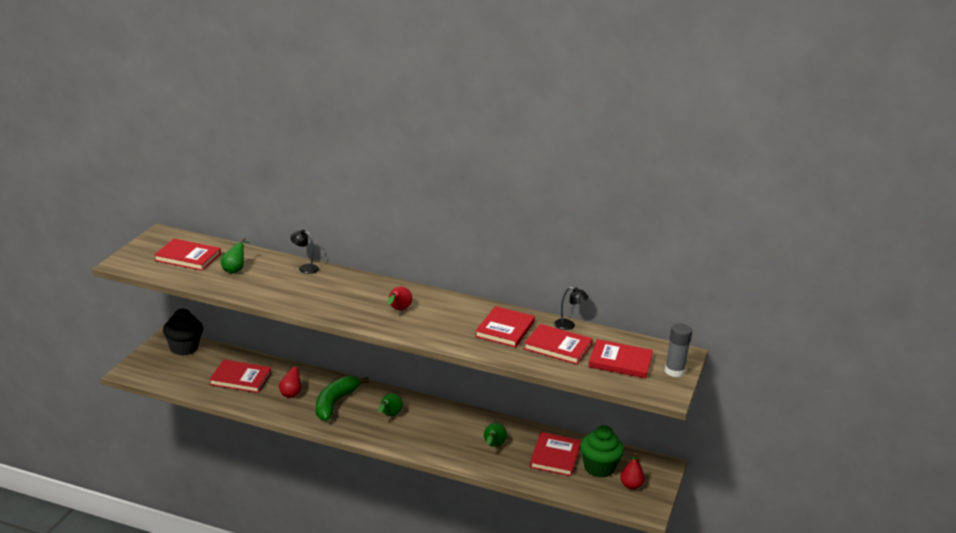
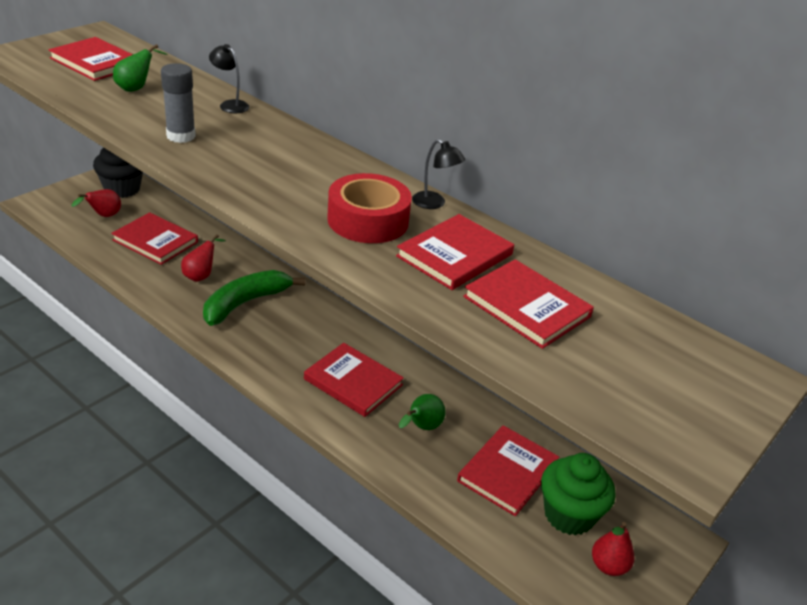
camera: 20 degrees right, 10 degrees up
green pear [378,393,403,416] -> none
red pear [388,287,412,310] -> red pear moved to [72,189,121,217]
black lamp [554,287,589,330] -> black lamp moved to [412,139,465,209]
red book [588,339,653,379] -> red book moved to [304,343,404,417]
grey glue stick [665,323,692,377] -> grey glue stick moved to [161,63,196,143]
none -> red tape [327,173,412,243]

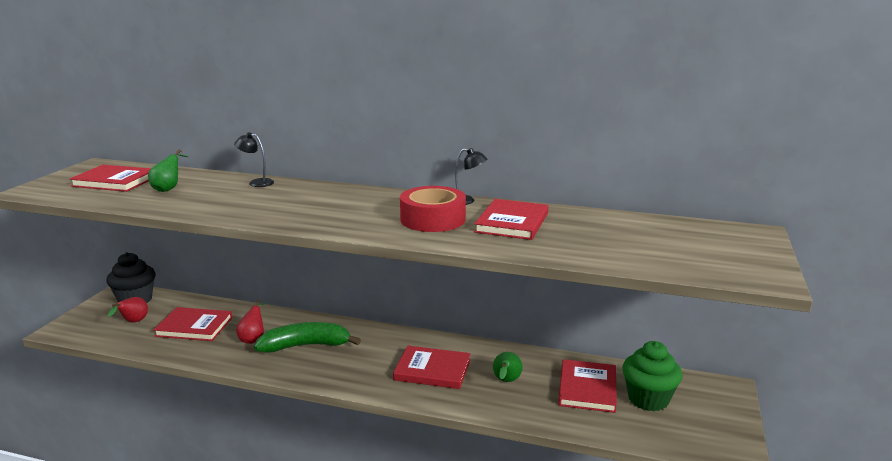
camera: 20 degrees left, 15 degrees down
grey glue stick [161,63,196,143] -> none
green banana [203,270,305,326] -> green banana turned 60 degrees clockwise [254,322,361,353]
red book [463,259,594,349] -> none
red pear [592,522,635,576] -> none

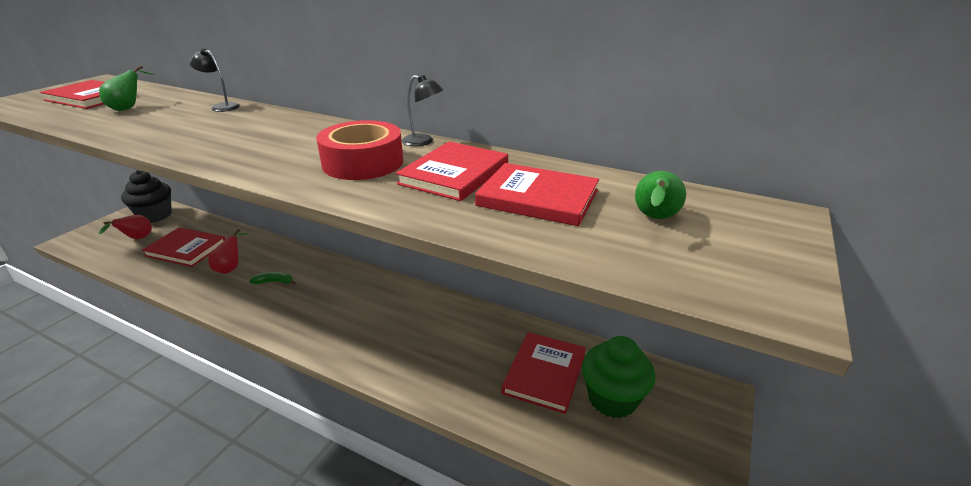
camera: 10 degrees right, 10 degrees up
green banana [254,322,361,353] -> green banana [249,272,296,285], size x0.44
red book [393,346,470,389] -> red book moved to [475,163,599,226]
green pear [493,352,523,382] -> green pear moved to [635,171,686,219]

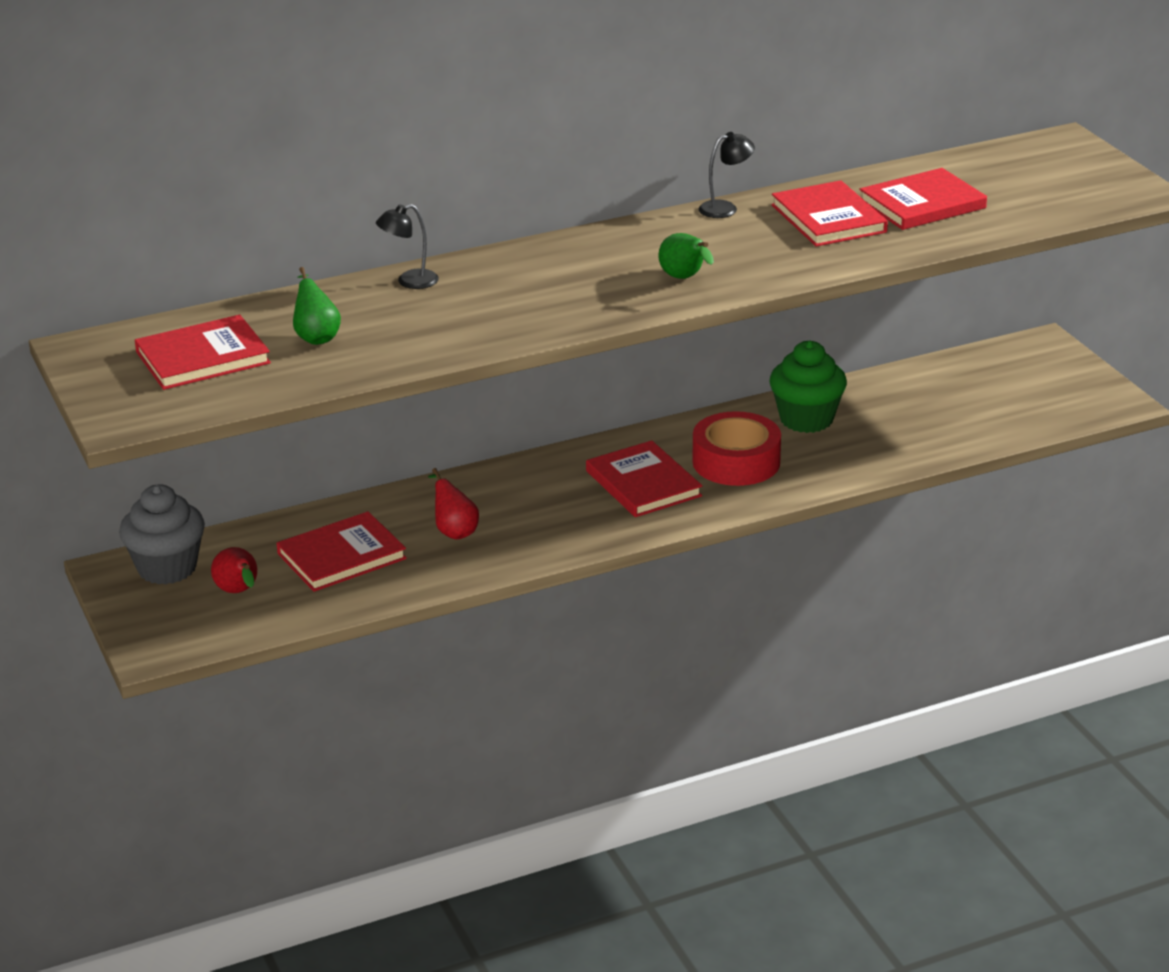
camera: 50 degrees left, 0 degrees up
black cupcake [121,170,172,223] -> grey cupcake [119,484,205,585]
green banana [249,272,296,285] -> none
red tape [316,120,403,180] -> red tape moved to [692,411,781,486]
red book [502,332,586,414] -> red book moved to [586,440,702,517]
green cupcake [582,336,655,418] -> green cupcake moved to [769,340,847,433]
green pear [635,171,686,219] -> green pear moved to [658,233,714,279]

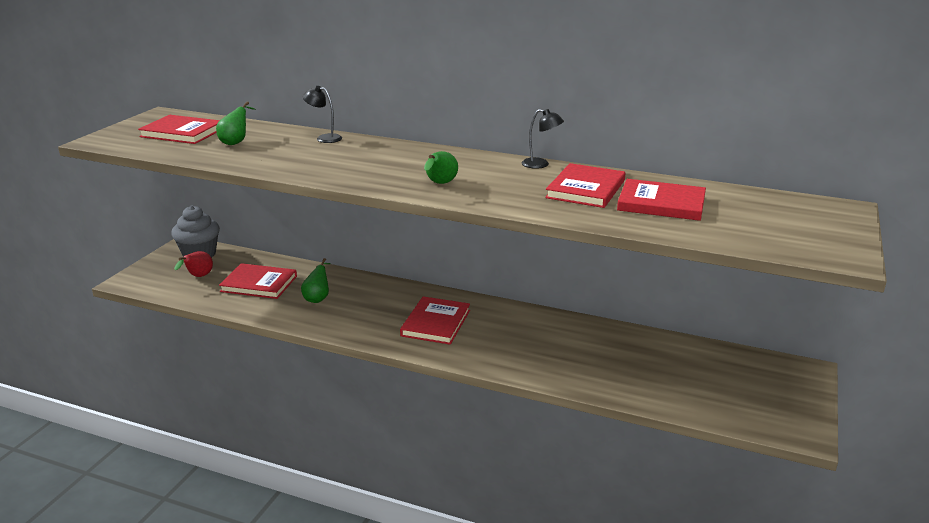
camera: 45 degrees right, 5 degrees down
red pear [428,468,479,540] -> green pear [301,258,331,303]
red tape [692,411,781,486] -> none
green cupcake [769,340,847,433] -> none

